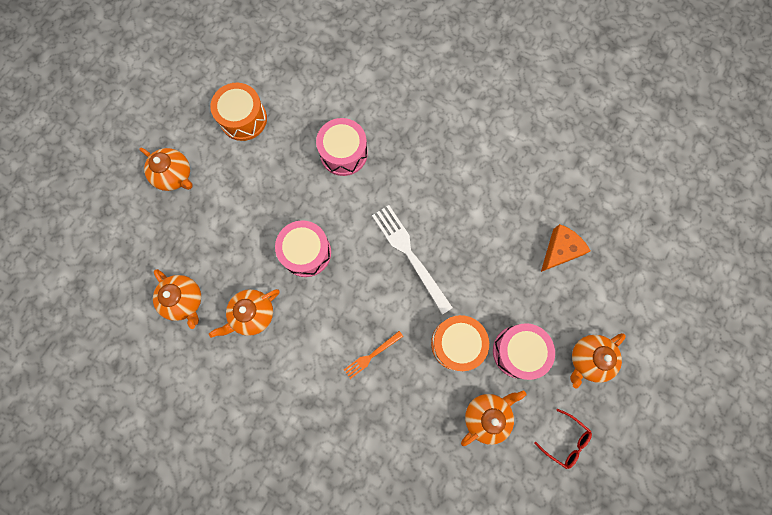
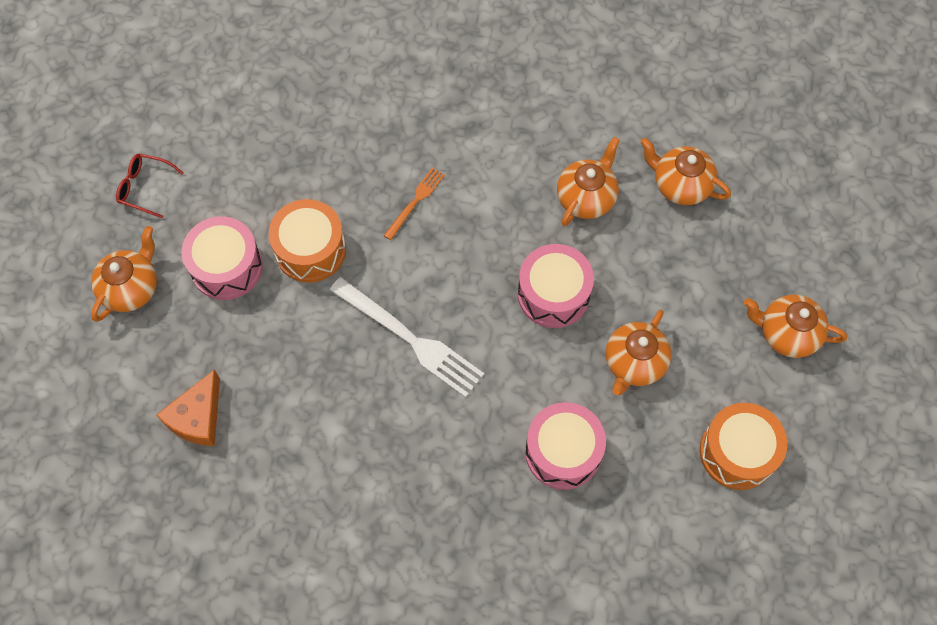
camera: 160 degrees right, 10 degrees down
orange teapot [461,390,526,446] -> orange teapot moved to [606,310,672,395]

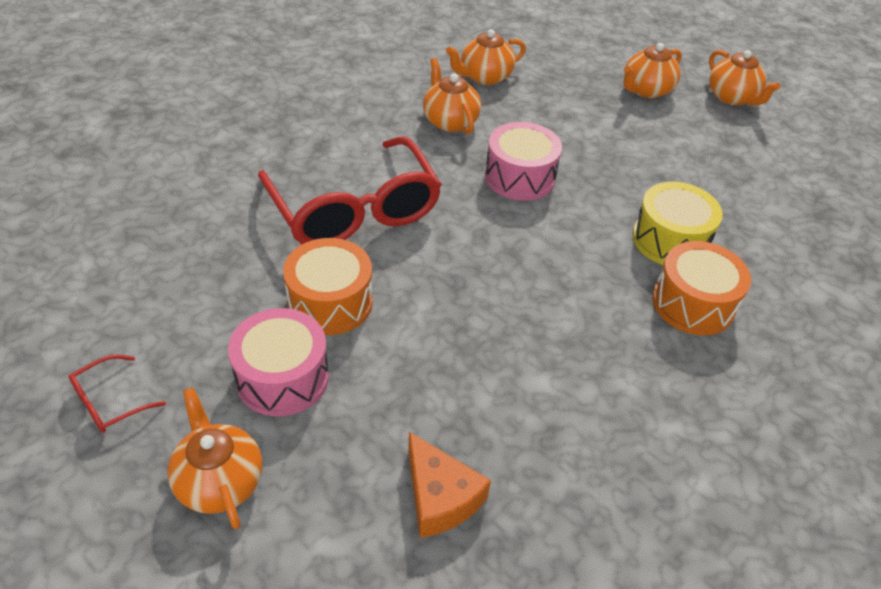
camera: 60 degrees left, 20 degrees down
white fork [330,277,484,398] -> none
orange fork [383,167,445,240] -> red glasses [258,136,442,244]
pink drum [525,402,606,490] -> yellow drum [632,182,723,265]
orange teapot [606,310,672,395] -> orange teapot moved to [709,50,780,106]
orange drum [700,403,787,490] -> orange drum moved to [652,241,751,335]

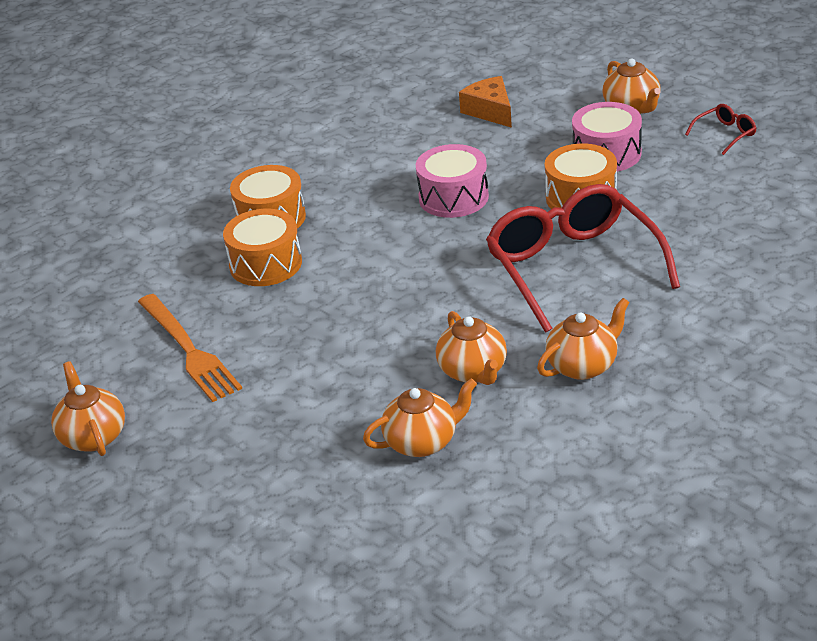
camera: 170 degrees left, 10 degrees down
pink drum [485,122,562,201] -> pink drum moved to [416,144,489,218]
orange teapot [624,43,682,98] -> orange teapot moved to [537,298,630,380]
yellow drum [632,182,723,265] -> orange drum [223,209,302,286]
none -> orange fork [138,294,242,402]

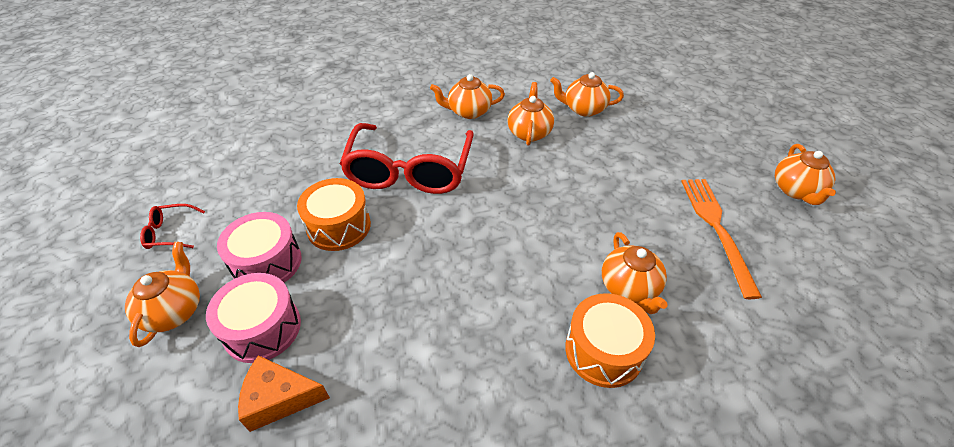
camera: 155 degrees left, 10 degrees up
orange drum [223,209,302,286] -> orange teapot [602,232,668,314]
pink drum [416,144,489,218] -> pink drum moved to [206,273,301,363]
orange cheese [459,76,512,128] -> orange cheese turned 90 degrees clockwise [238,355,330,432]

